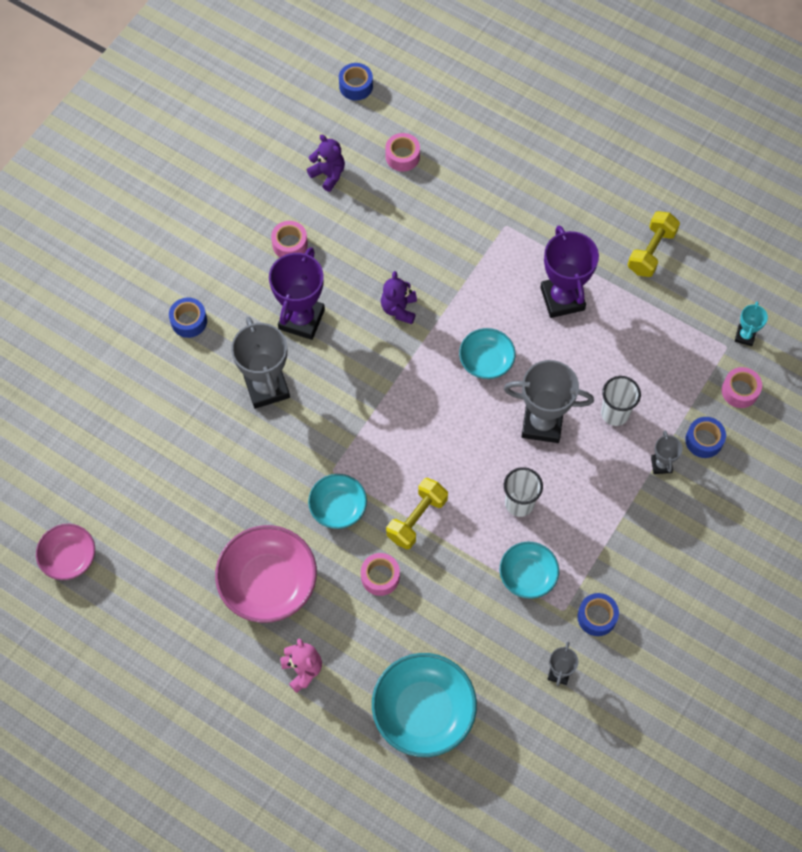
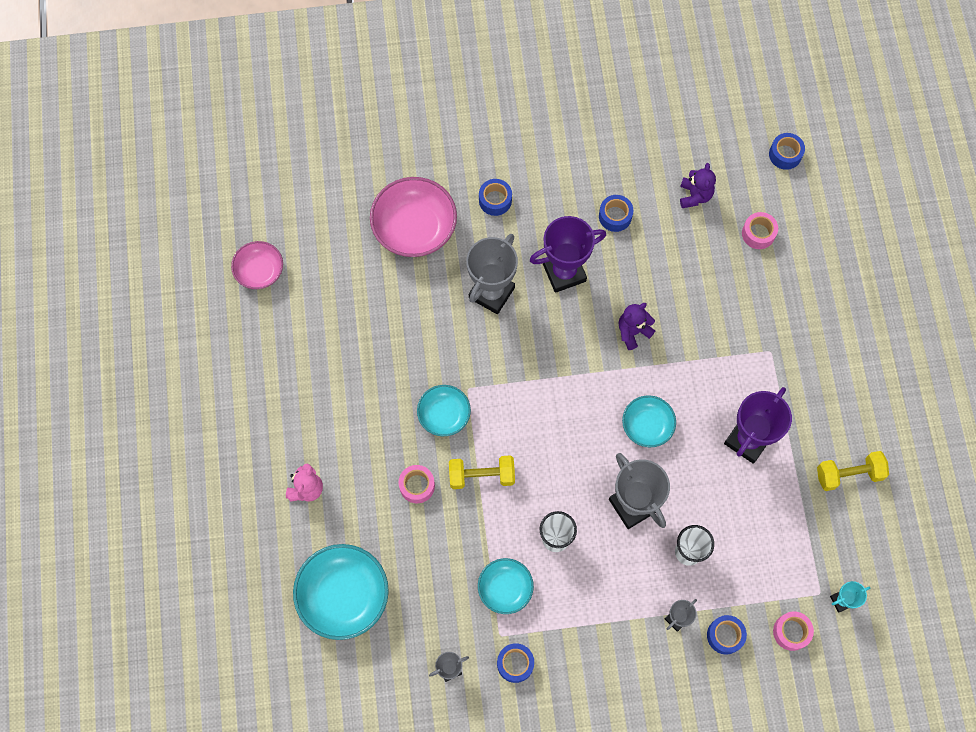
camera: 50 degrees right, 5 degrees up
pink bowl [215,525,317,623] -> pink bowl moved to [370,177,457,257]
pink tape [271,221,308,257] -> blue tape [599,195,633,232]

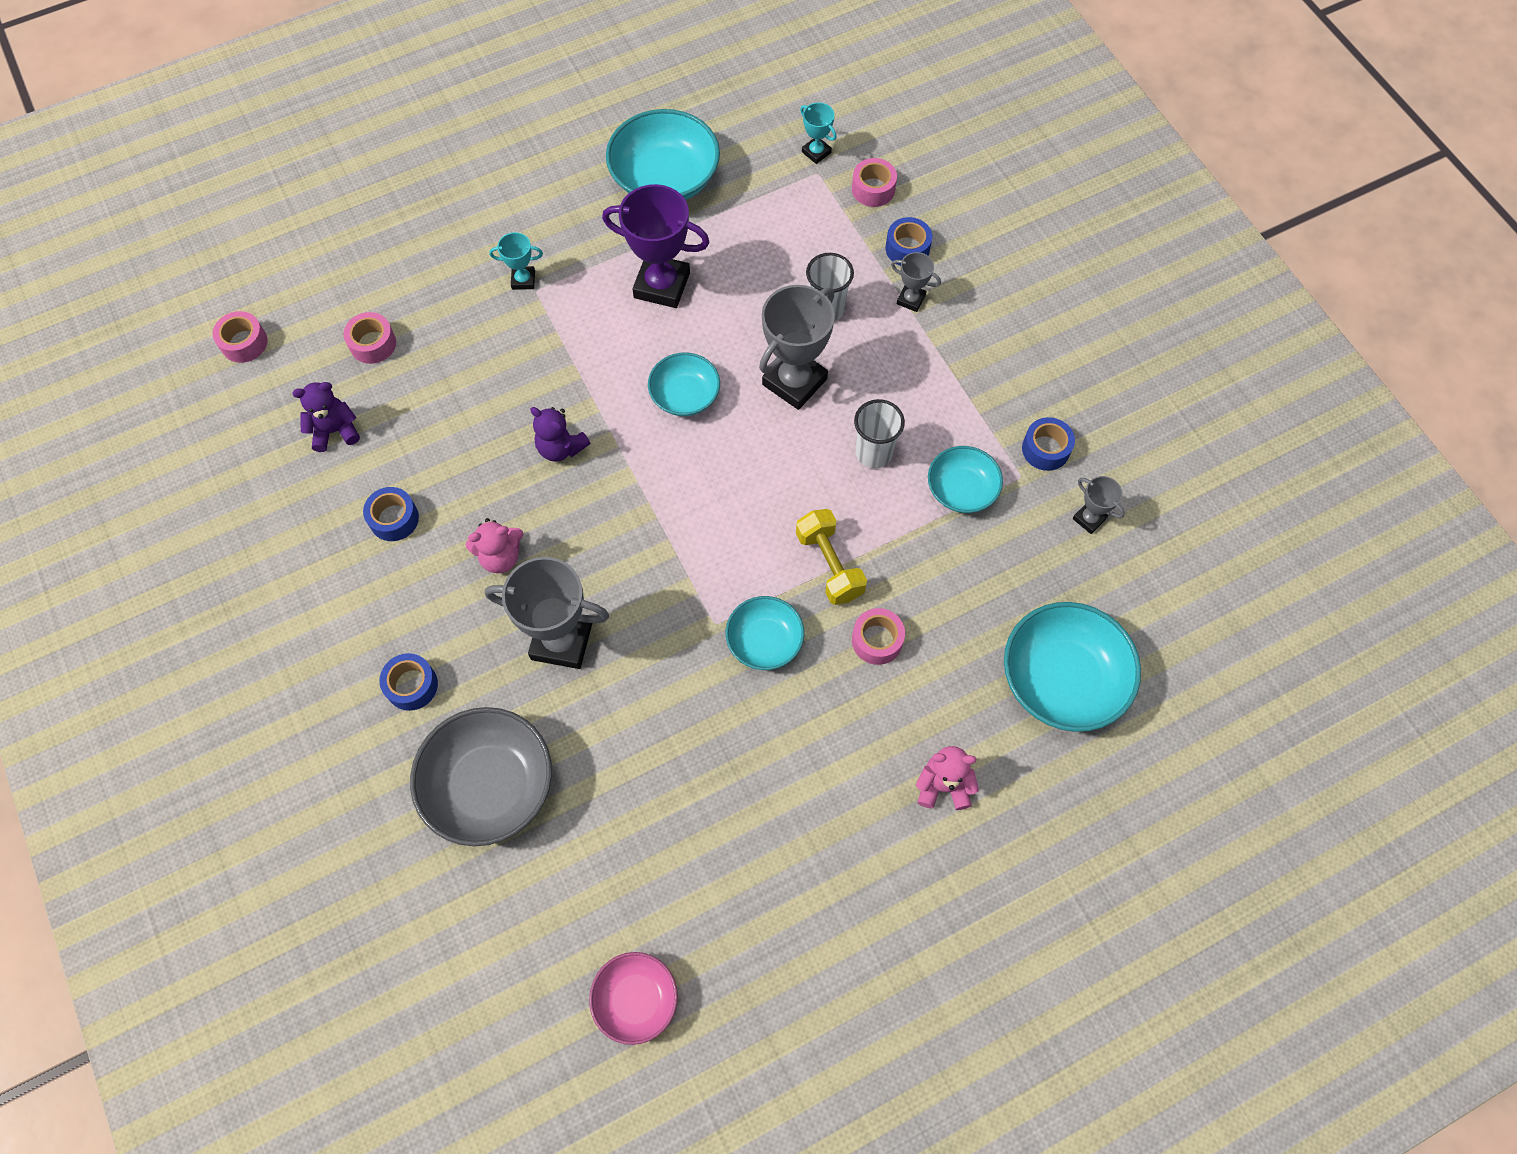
camera: 110 degrees left, 5 degrees down
pink bowl [370,177,457,257] -> grey bowl [410,707,552,846]
purple trophy [530,216,606,293] -> pink teddy bear [465,518,523,573]
blue tape [769,133,805,170] -> pink tape [212,311,268,363]
yellow dumbbell [817,451,889,491] -> turquoise bowl [606,109,720,200]
none -> turquoise trophy [489,232,543,290]

